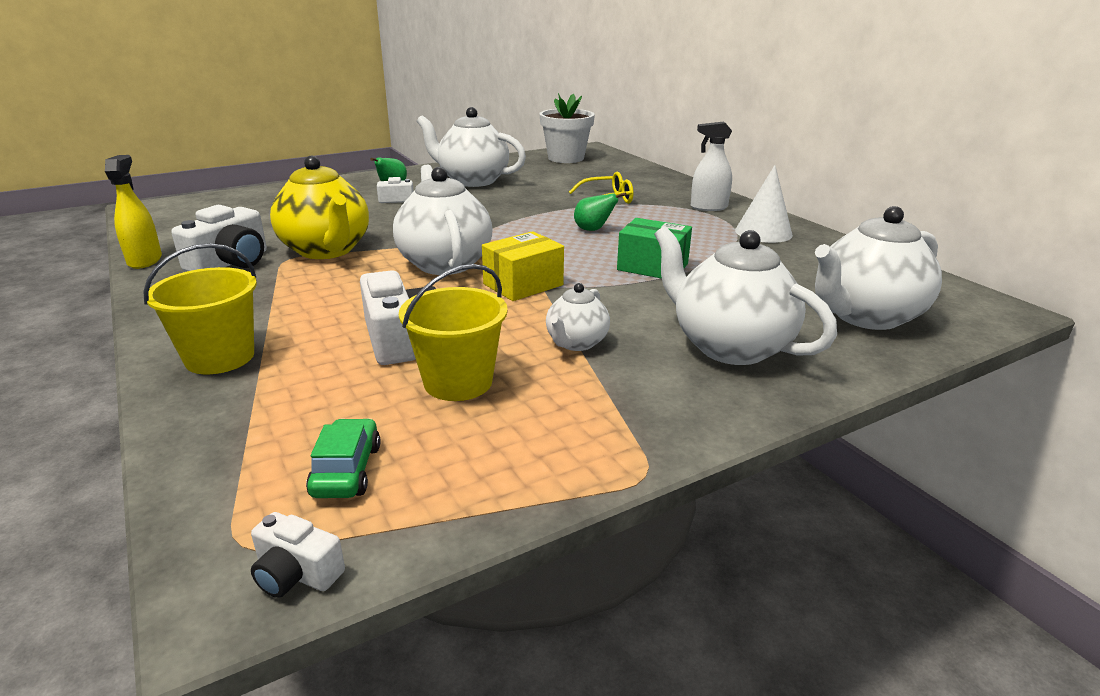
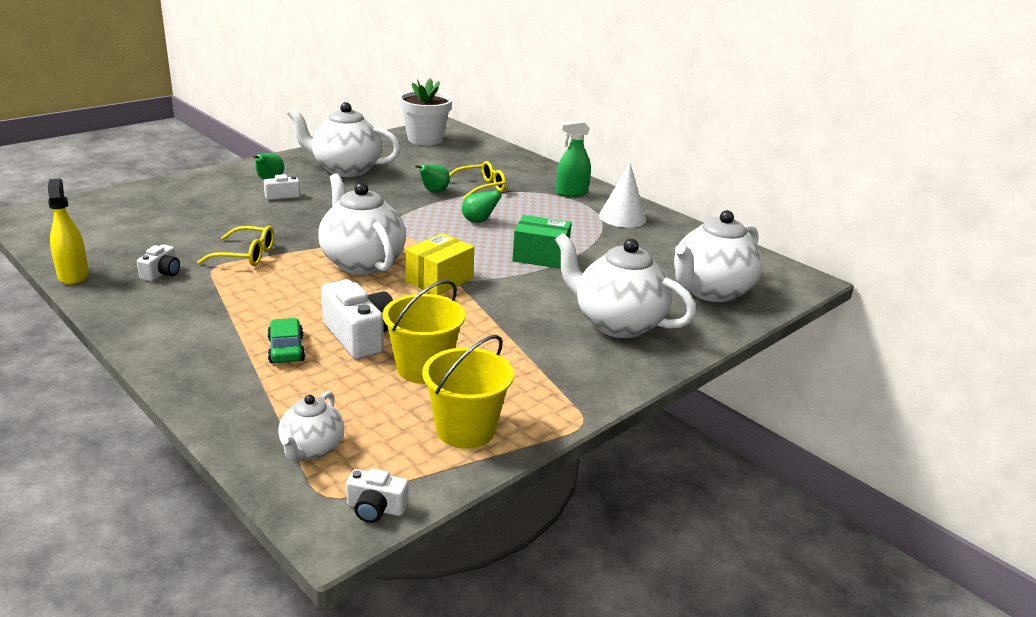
camera: 15 degrees left, 0 degrees up
yellow bucket [143,243,257,374] -> yellow bucket moved to [422,335,514,449]
white camera [171,205,267,272] -> white camera [137,244,180,282], size x0.54
yellow teapot [270,156,369,259] -> yellow glasses [197,226,274,266]
green car [306,418,380,498] -> green car moved to [267,318,305,363]
white teapot [546,283,610,351] -> white teapot moved to [278,391,344,462]
white spray bottle [691,121,732,211] -> green spray bottle [556,120,591,197]
none -> green pear [415,164,450,193]

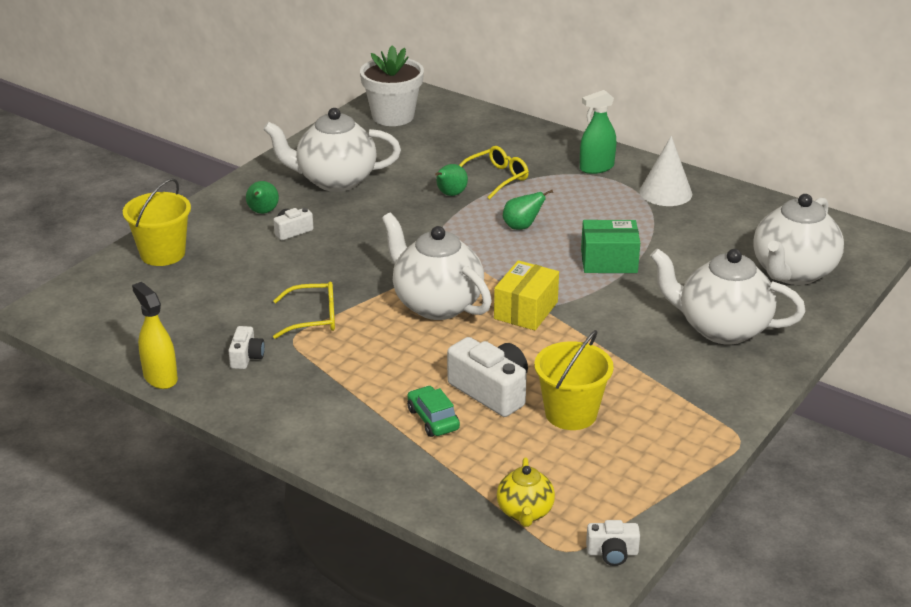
camera: 10 degrees left, 5 degrees up
white teapot [278,391,344,462] -> yellow teapot [497,457,555,527]
yellow bucket [422,335,514,449] -> yellow bucket moved to [123,178,191,266]

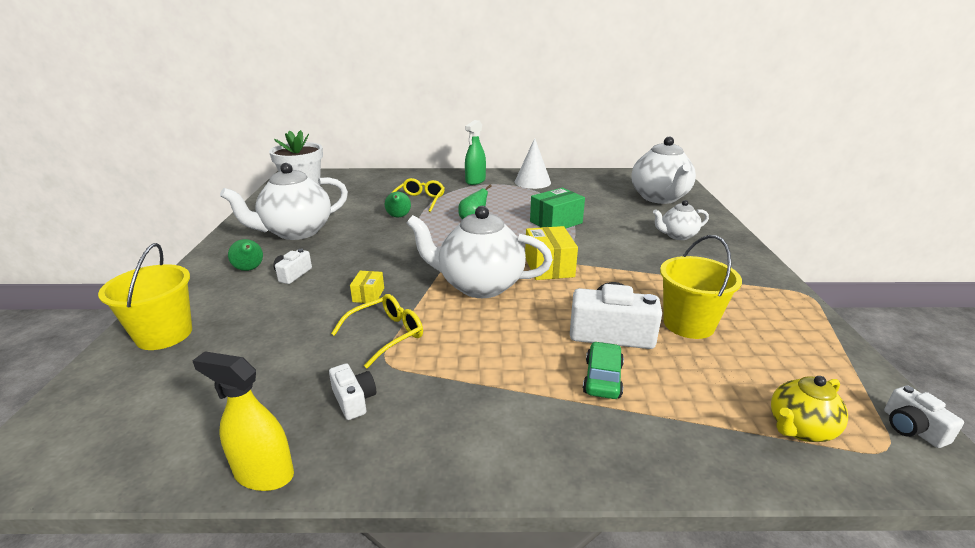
camera: 35 degrees left, 5 degrees down
green car [407,385,460,437] -> green car turned 75 degrees clockwise [583,341,624,399]
yellow teapot [497,457,555,527] -> yellow teapot turned 90 degrees clockwise [771,376,848,442]
white camera [586,520,640,566] -> white camera turned 105 degrees clockwise [884,386,964,448]
white teapot [650,248,805,345] -> white teapot [653,200,709,240], size x0.53
none -> yellow box [350,271,384,303]

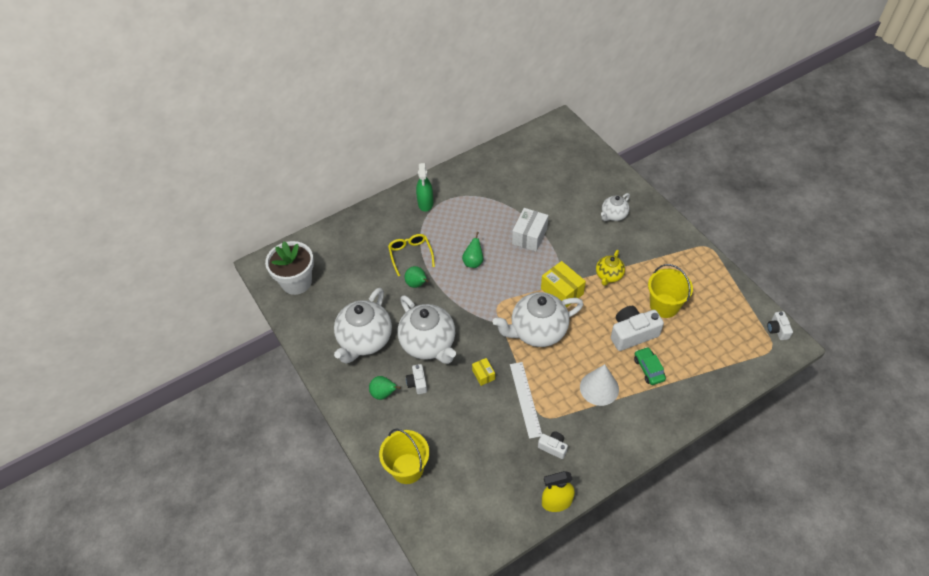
camera: 30 degrees left, 25 degrees up
yellow glasses [331,294,423,368] -> white ruler [510,362,542,439]
white cone [515,138,551,189] -> white cone moved to [580,364,619,406]
green box [530,188,585,229] -> white box [512,208,548,252]
white teapot [631,137,696,204] -> white teapot moved to [398,295,456,364]
yellow teapot [771,376,848,442] -> yellow teapot moved to [596,250,625,286]
white camera [884,386,964,448] -> white camera turned 45 degrees clockwise [767,311,793,340]

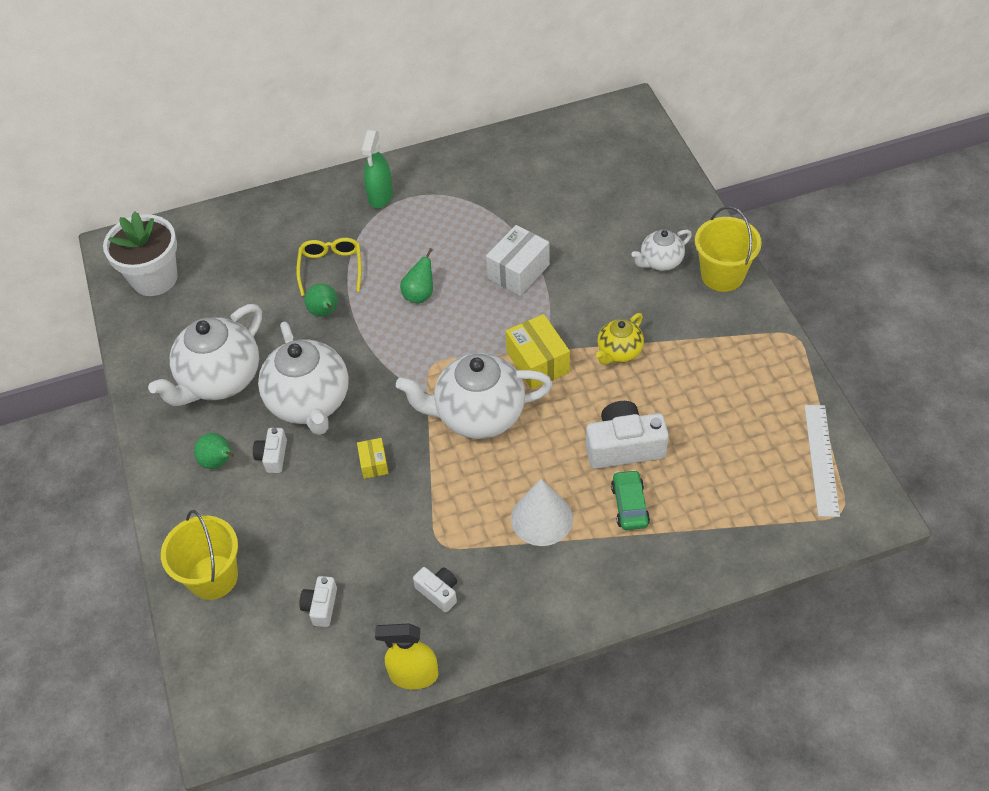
camera: 15 degrees right, 0 degrees up
white ruler [510,362,542,439] -> white ruler moved to [805,405,840,517]
yellow bucket [648,264,693,318] -> yellow bucket moved to [695,206,762,292]
white camera [767,311,793,340] -> white camera moved to [299,576,337,627]

